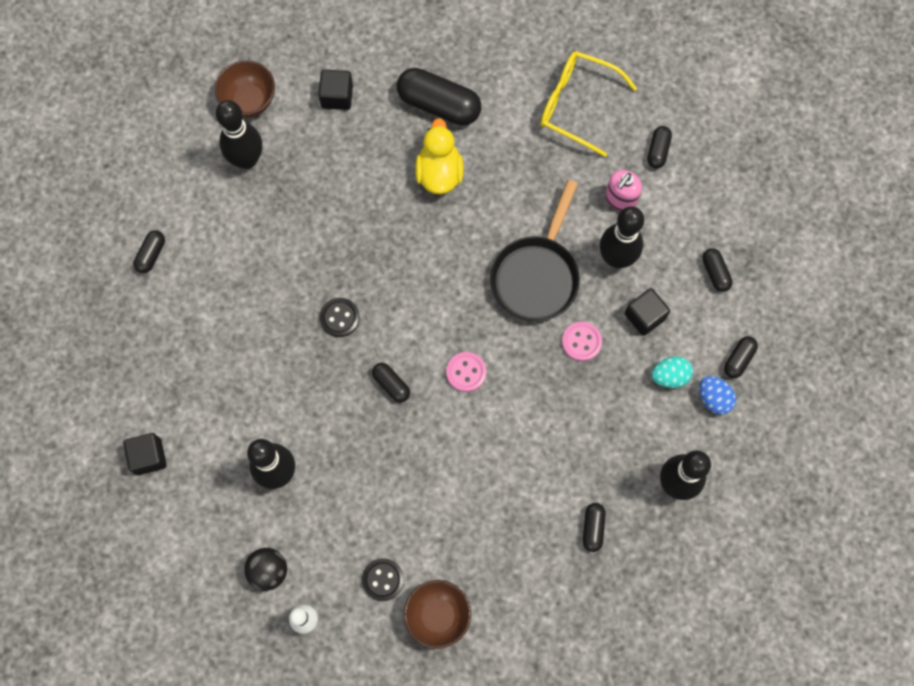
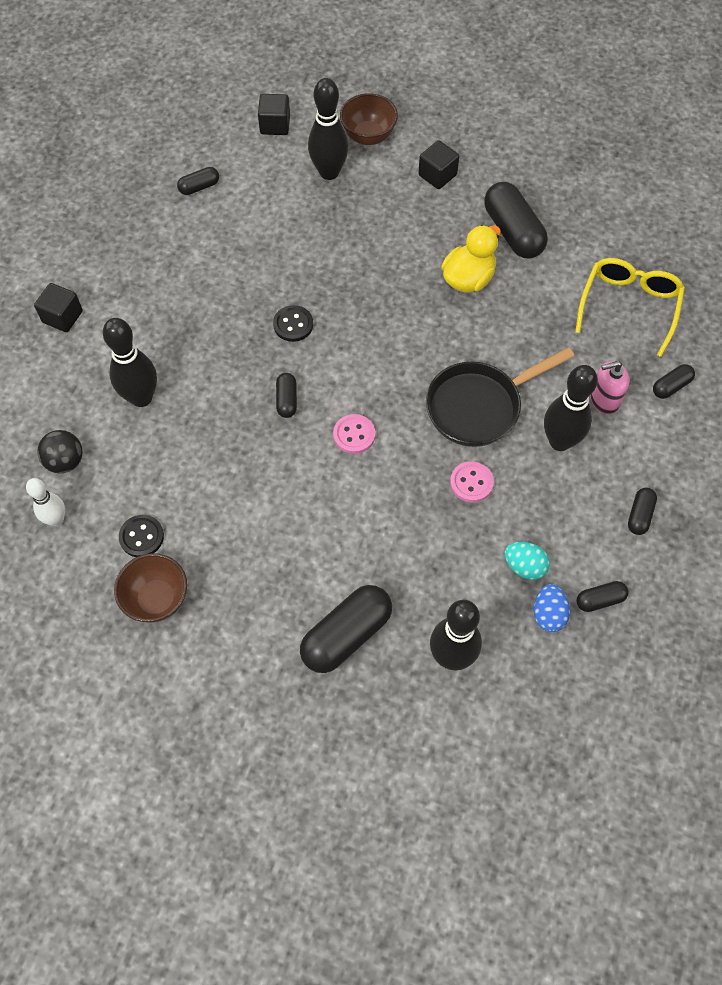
camera: 40 degrees right, 10 degrees down
yellow glasses [540,51,637,157] -> yellow glasses turned 45 degrees clockwise [575,258,685,357]
black capsule [583,503,606,552] -> black capsule [300,585,392,673], size x1.99
black cube [625,288,670,336] -> black cube moved to [258,94,290,135]

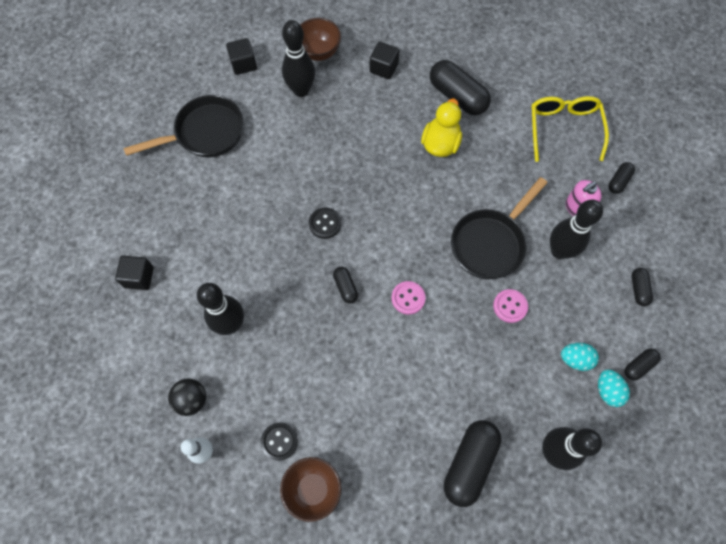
camera: 20 degrees left, 5 degrees up
black capsule [177,167,219,195] -> black pan [123,95,244,157]
blue egg [534,584,570,632] -> turquoise egg [598,369,630,407]

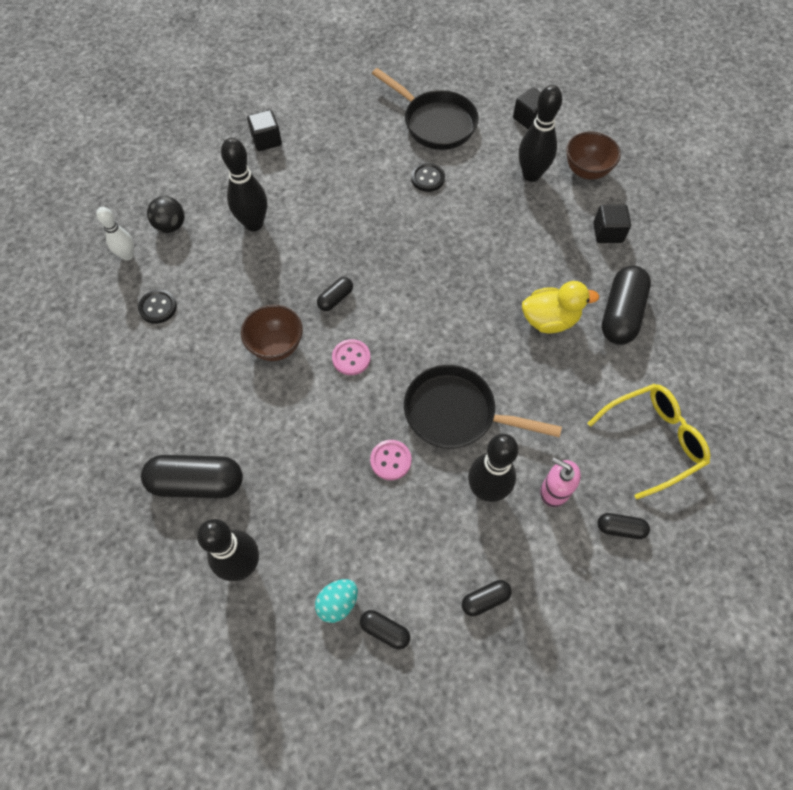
camera: 65 degrees right, 5 degrees down
brown bowl [280,457,341,522] -> brown bowl moved to [241,305,303,361]
black button [309,208,341,239] -> black button moved to [411,163,445,192]
turquoise egg [561,343,599,371] -> none

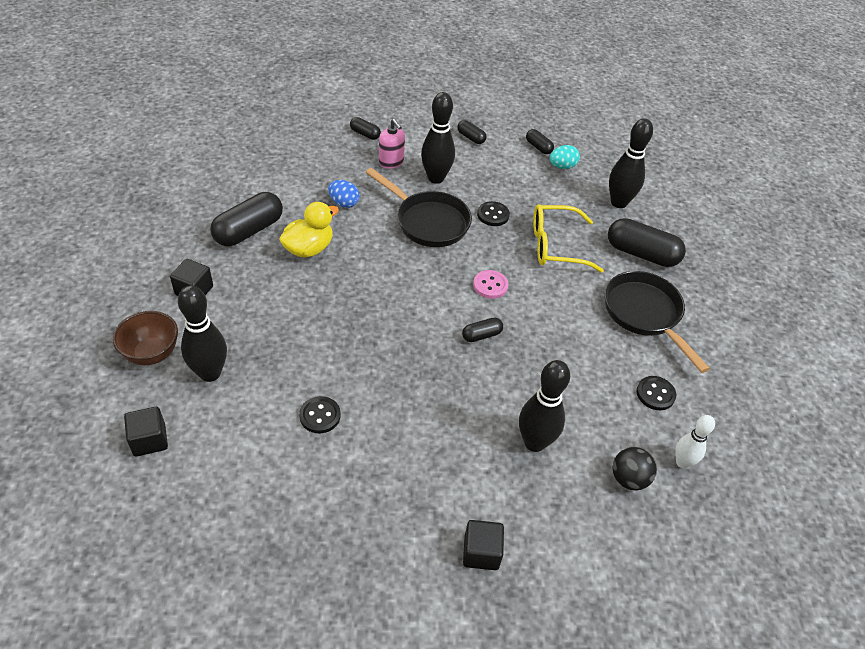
camera: 160 degrees left, 15 degrees down
brown bowl [241,305,303,361] -> none
pink button [370,440,412,480] -> black button [477,201,510,226]
black pan [372,68,479,150] -> black pan moved to [604,271,710,373]
black capsule [462,580,511,616] -> black capsule turned 45 degrees clockwise [457,120,486,144]
yellow duck [522,281,599,333] -> yellow duck turned 120 degrees clockwise [279,202,339,258]
yellow glasses [588,384,710,499] -> yellow glasses moved to [533,204,604,273]
none -> blue egg [328,180,360,208]

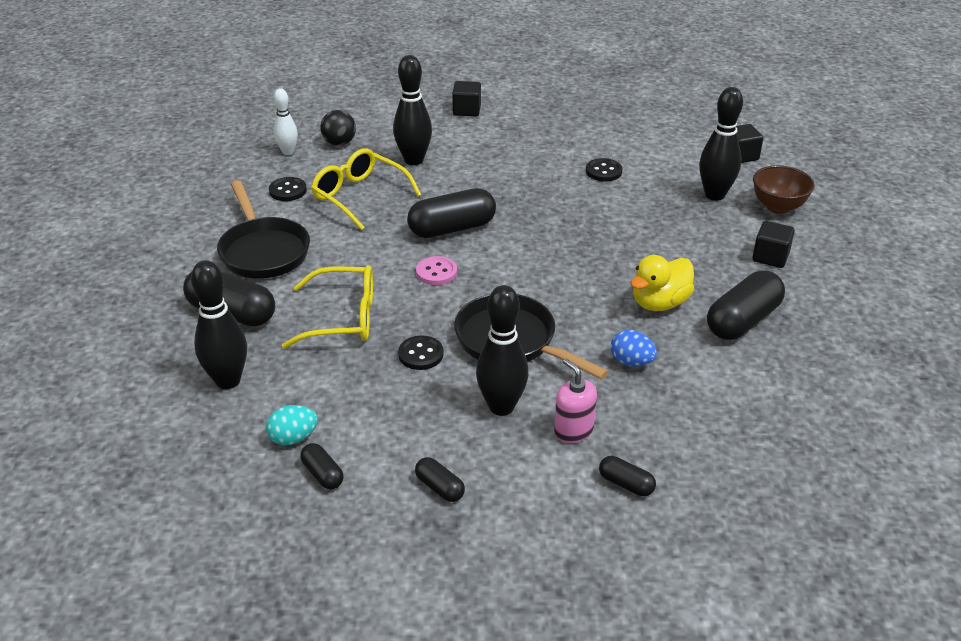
camera: 175 degrees left, 10 degrees down
black capsule [462,317,503,342] -> black capsule [407,188,496,238], size x1.99
none -> yellow glasses [311,148,421,230]

